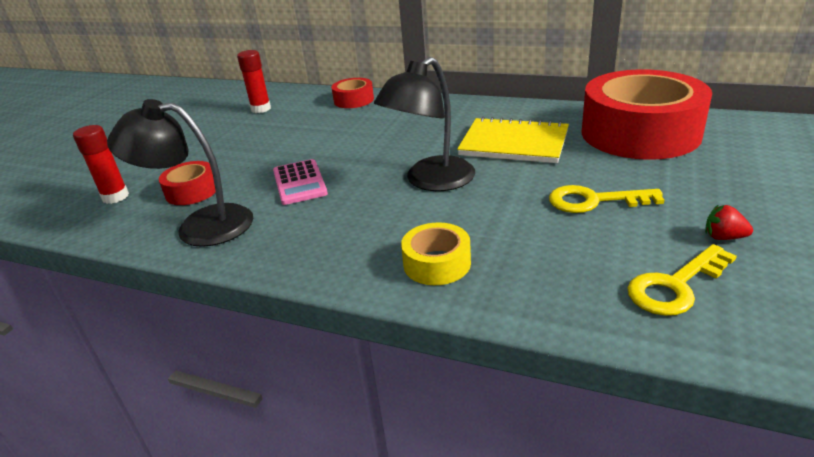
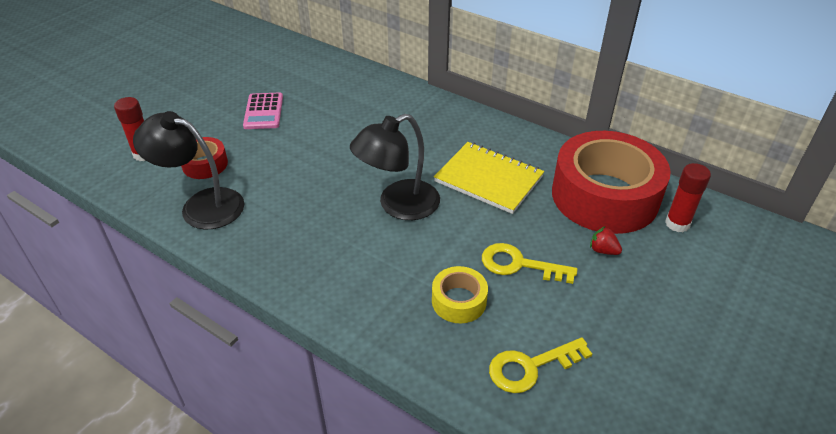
camera: 10 degrees right, 10 degrees up
red glue stick [237,50,271,113] -> red glue stick moved to [665,163,711,232]
pink calculator [273,159,328,205] -> pink calculator moved to [243,92,283,129]
red tape [331,78,374,108] -> none
yellow tape [401,222,471,285] -> yellow tape moved to [432,266,488,323]
red strawberry [705,204,753,240] -> red strawberry moved to [590,227,622,255]

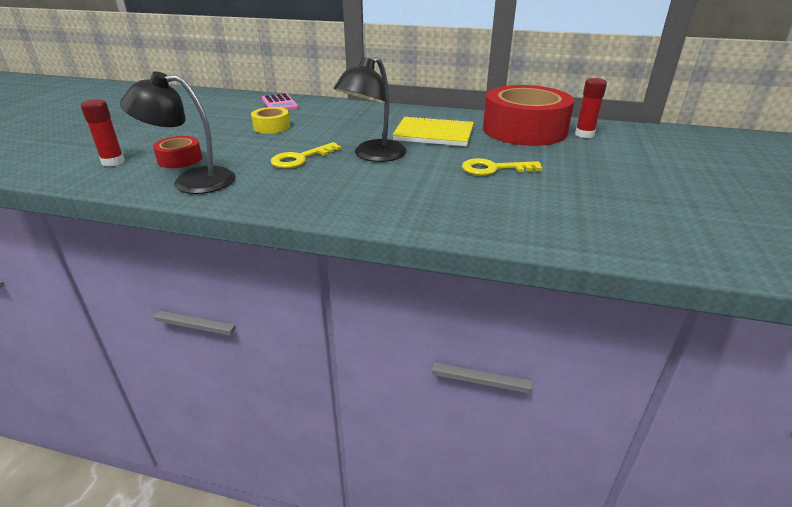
camera: 20 degrees left, 10 degrees down
pink calculator [243,92,283,129] -> pink calculator moved to [262,93,298,110]
yellow tape [432,266,488,323] -> yellow tape moved to [251,107,290,134]
yellow key [489,338,592,393] -> yellow key moved to [271,142,341,168]
red strawberry [590,227,622,255] -> none

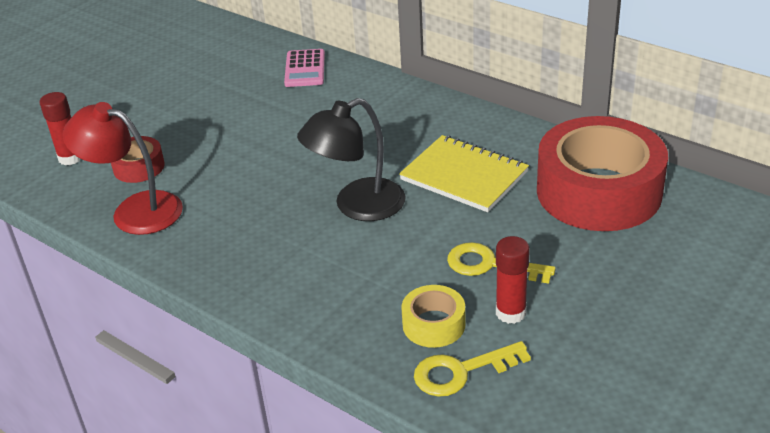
camera: 25 degrees right, 5 degrees up
black lamp [120,71,236,194] -> red lamp [62,102,183,235]
yellow tape [251,107,290,134] -> yellow tape moved to [401,285,466,348]
yellow key [271,142,341,168] -> yellow key moved to [414,341,531,397]
red glue stick [575,78,607,138] -> red glue stick moved to [496,236,530,324]

